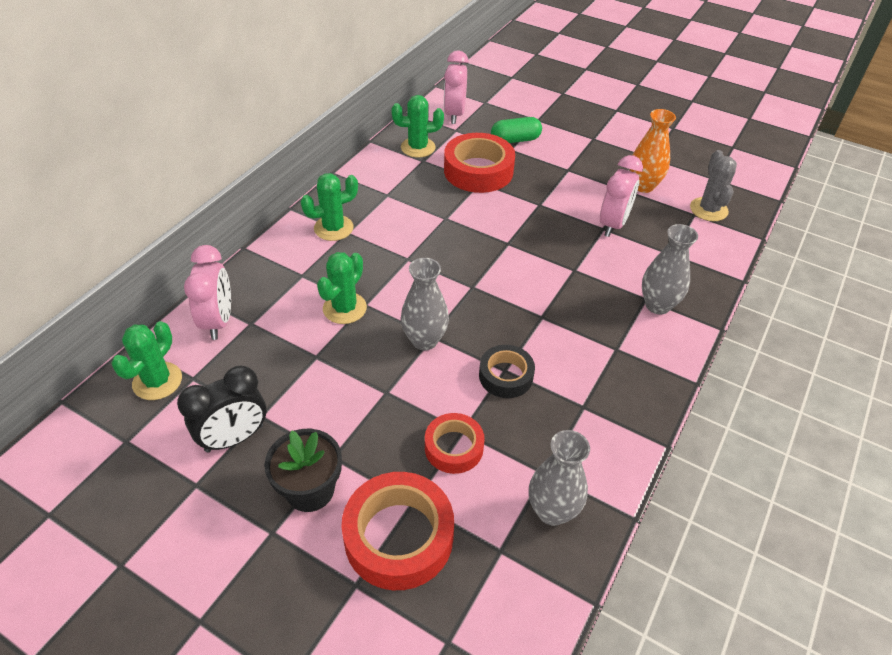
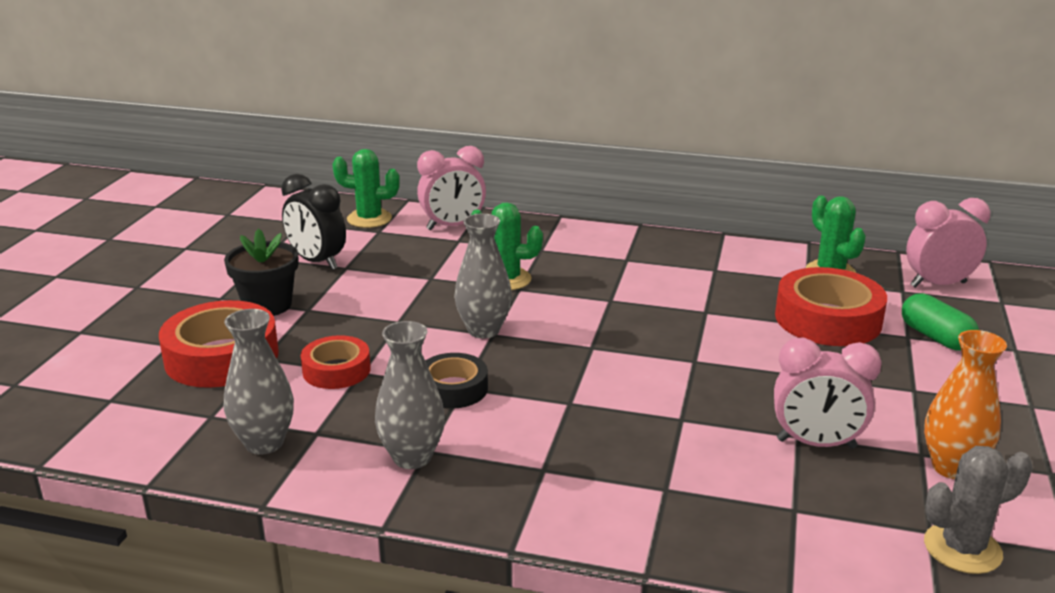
camera: 75 degrees right, 20 degrees down
green cactus [301,173,358,241] -> none
grey vase [642,224,698,315] -> grey vase moved to [375,321,445,469]

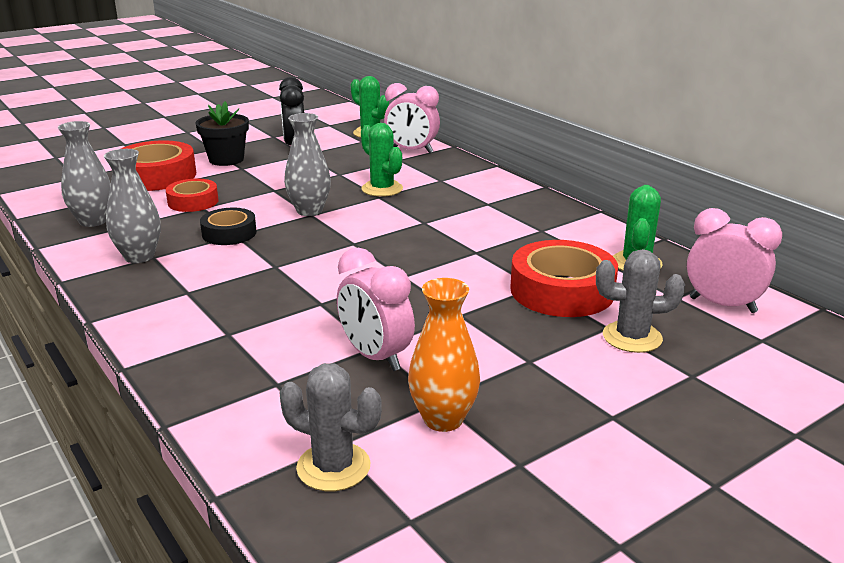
camera: 40 degrees right, 0 degrees up
green capsule [902,293,979,351] -> grey cactus [596,249,685,353]

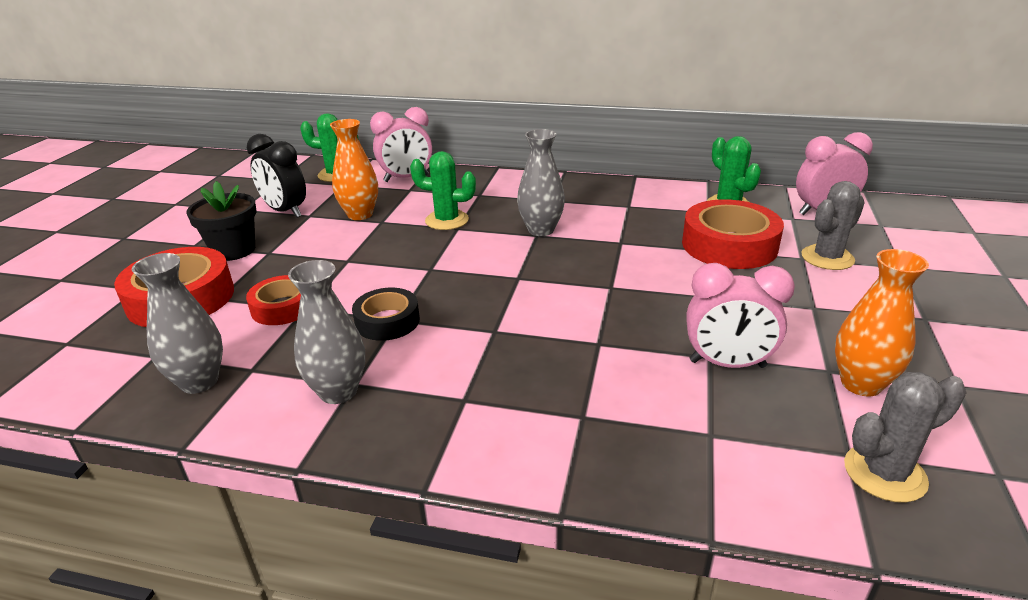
camera: 40 degrees left, 5 degrees up
grey vase [284,113,331,216] -> grey vase moved to [517,129,565,236]
none -> orange vase [330,119,378,220]

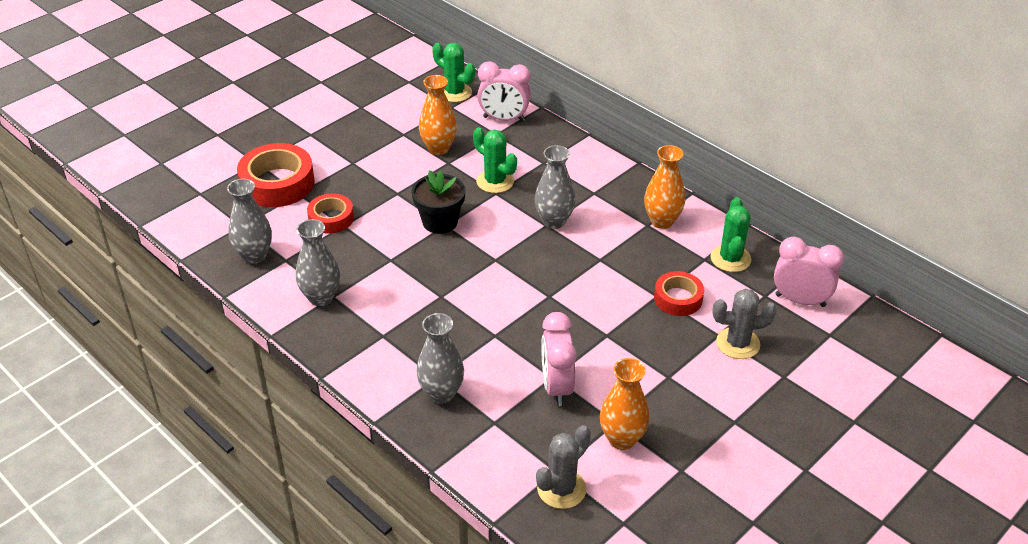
camera: 30 degrees right, 10 degrees up
black flower pot [186,181,257,261] -> black flower pot moved to [411,170,465,234]
black clock [247,134,306,218] -> none
black tape [352,288,420,341] -> none
red tape [682,199,784,269] -> red tape [654,271,704,316], size x0.59
pink clock [686,263,795,368] -> pink clock turned 45 degrees clockwise [541,312,577,406]
grey cactus [844,372,967,503] -> grey cactus turned 60 degrees counterclockwise [536,425,591,509]
none -> grey vase [416,313,464,404]
none -> orange vase [644,145,685,229]

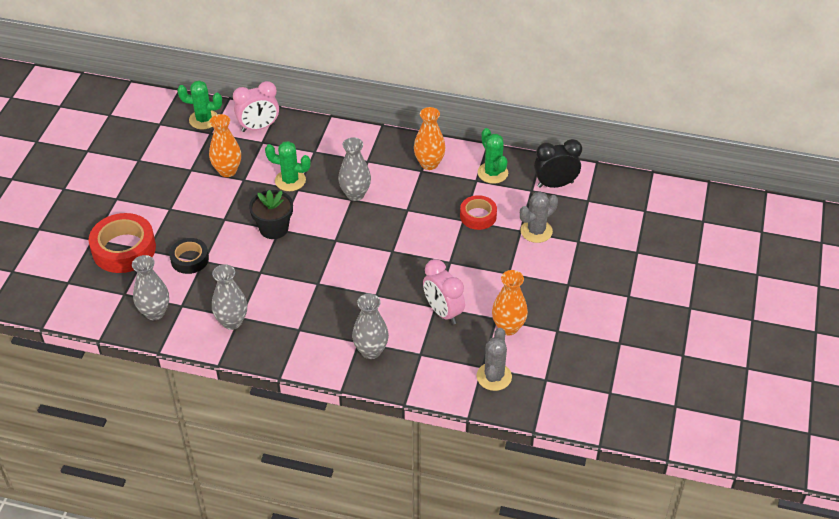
camera: 30 degrees left, 5 degrees up
red tape [307,193,354,234] -> black tape [169,238,209,274]
pink clock [774,237,844,307] -> black clock [534,139,582,188]

